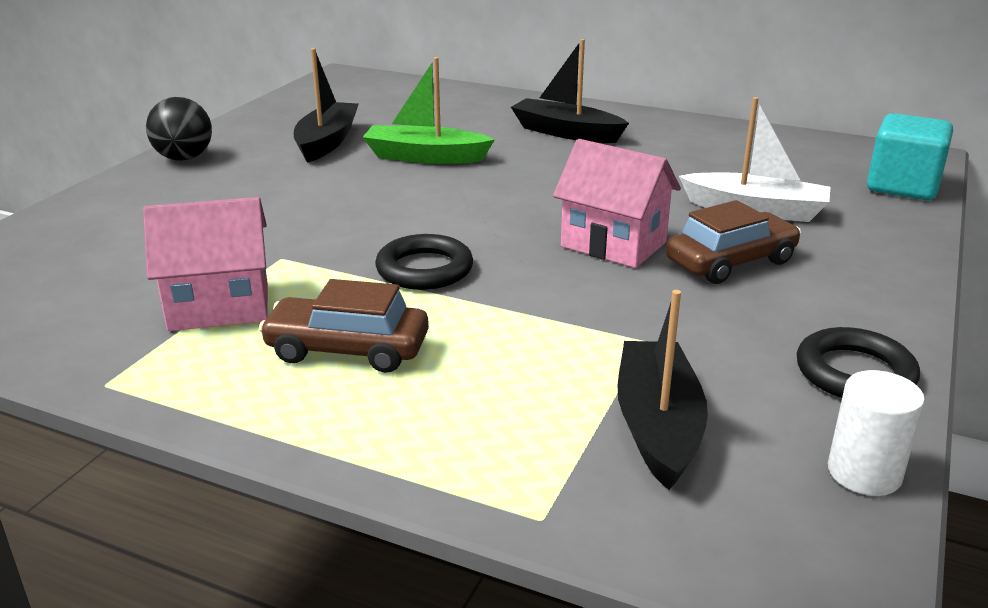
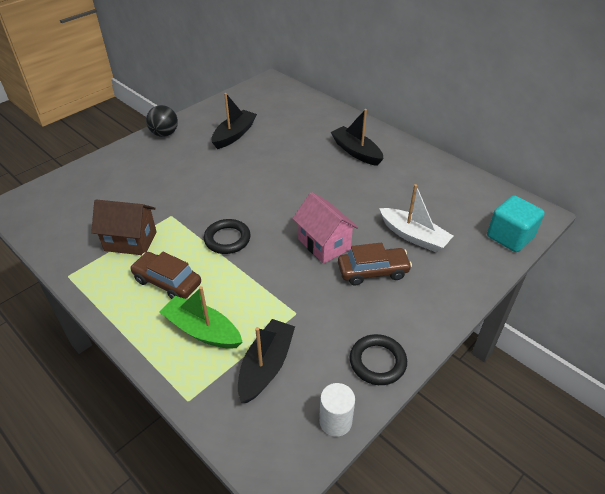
camera: 20 degrees right, 15 degrees up
pink house [143,197,268,331] -> brown house [91,199,157,255]
green boat [363,57,495,164] -> green boat moved to [159,286,242,349]

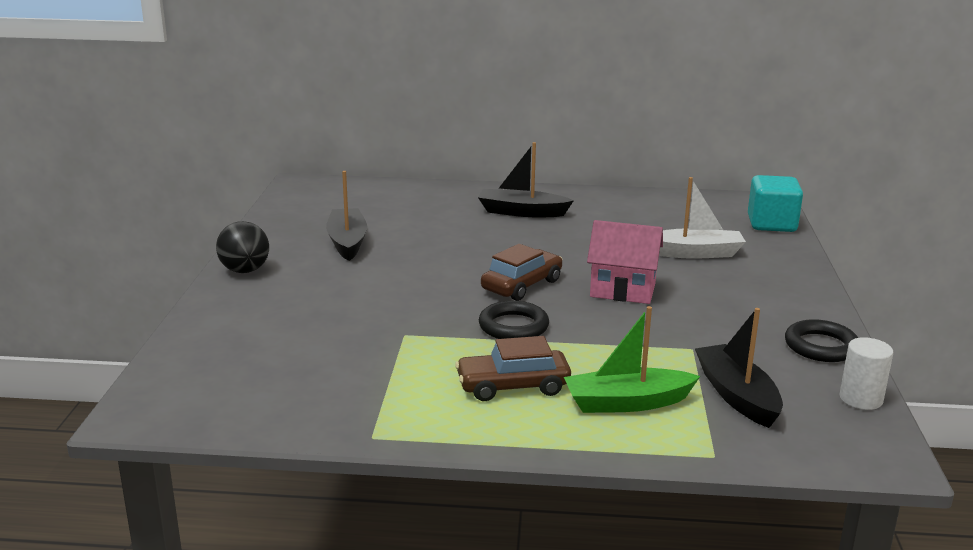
camera: 40 degrees left, 20 degrees down
brown house [91,199,157,255] -> none
brown car [338,242,412,285] -> brown car moved to [481,244,562,301]

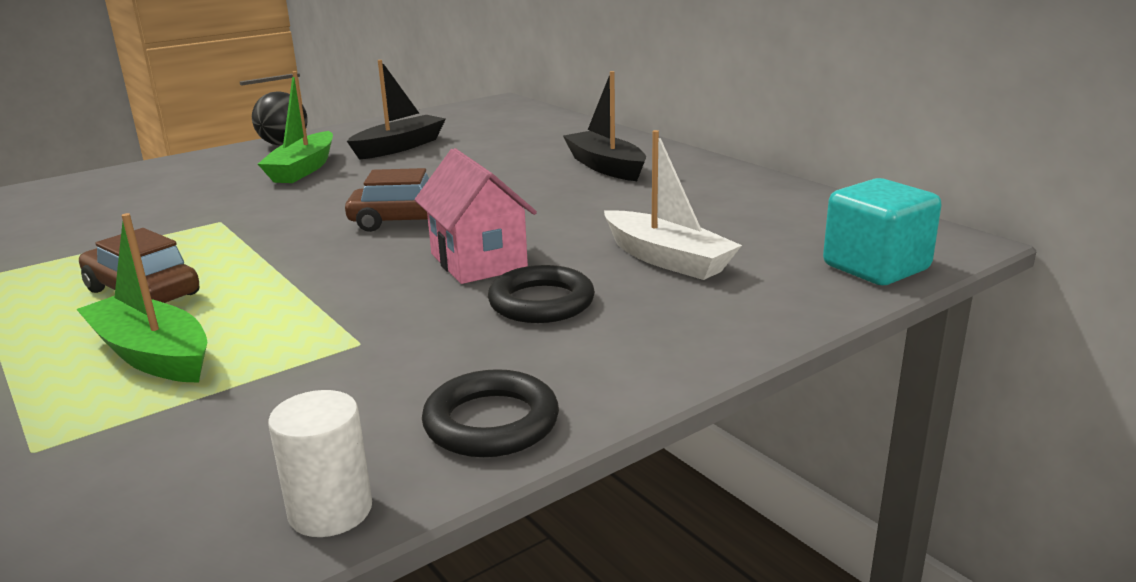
camera: 50 degrees right, 0 degrees up
black ring [479,301,549,339] -> black ring moved to [488,265,595,323]
black boat [695,308,783,428] -> none
none -> green boat [258,71,333,183]

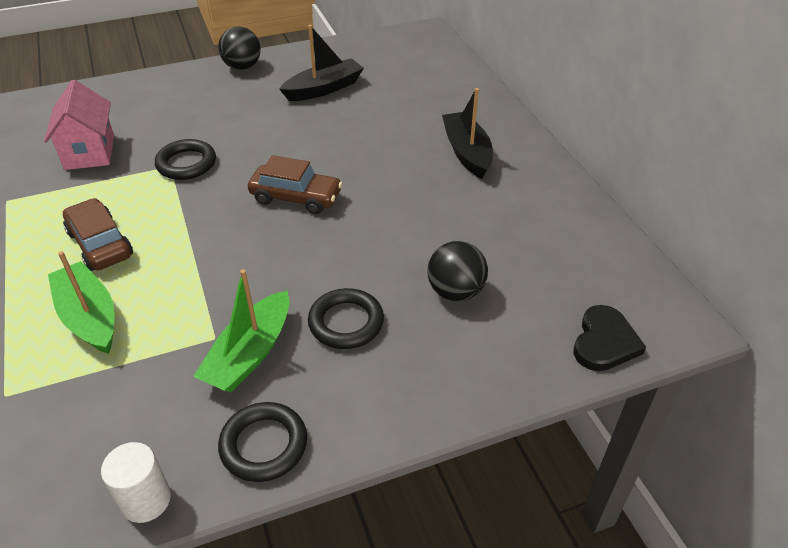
camera: 15 degrees right, 20 degrees up
green boat [258,71,333,183] -> green boat moved to [193,269,289,393]
pink house [414,148,537,284] -> pink house moved to [44,80,114,170]
white boat [604,130,742,280] -> black ball [427,241,488,301]
turquoise cube [823,178,942,285] -> black heart [574,305,646,371]
none -> black ring [155,139,216,180]

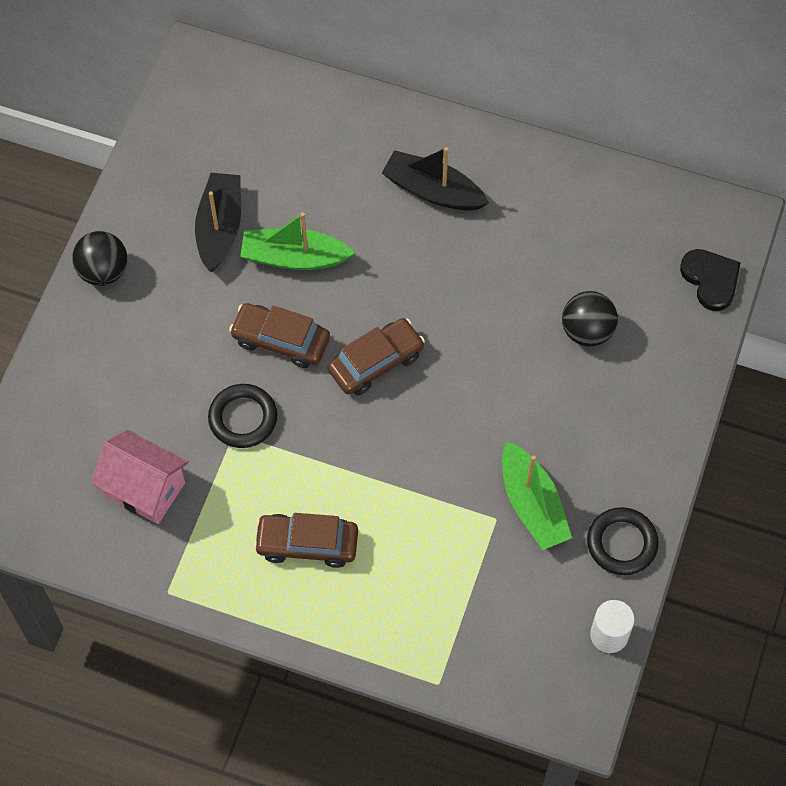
camera: 50 degrees left, 20 degrees up
green boat [48,251,114,354] -> green boat moved to [240,212,355,270]
black ring [308,288,384,349] -> none
none -> brown car [229,303,330,368]

